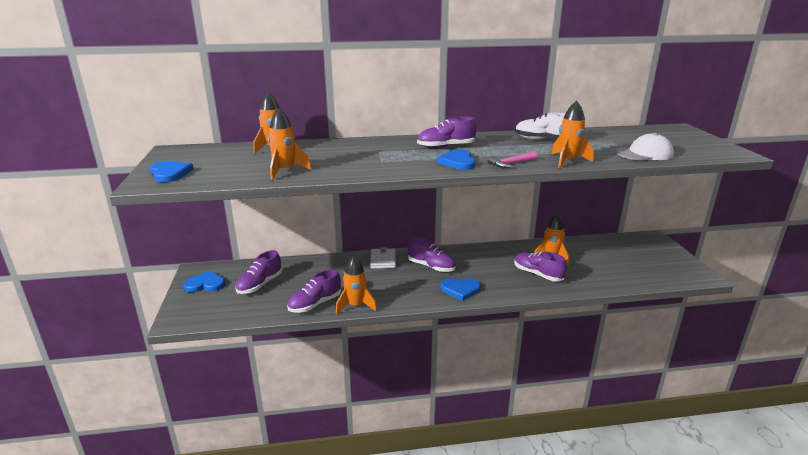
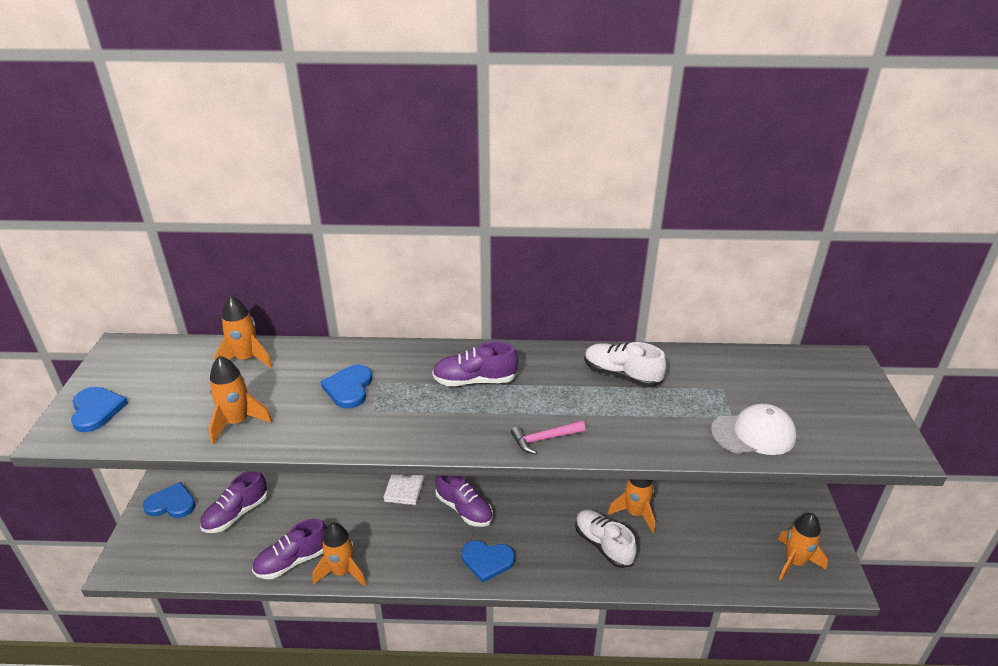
camera: 10 degrees right, 10 degrees up
blue heart [437,149,476,170] -> blue heart moved to [321,365,372,409]
purple shoe [514,252,567,281] -> white shoe [575,510,637,568]
orange rocket [552,101,594,168] -> orange rocket moved to [778,513,828,580]

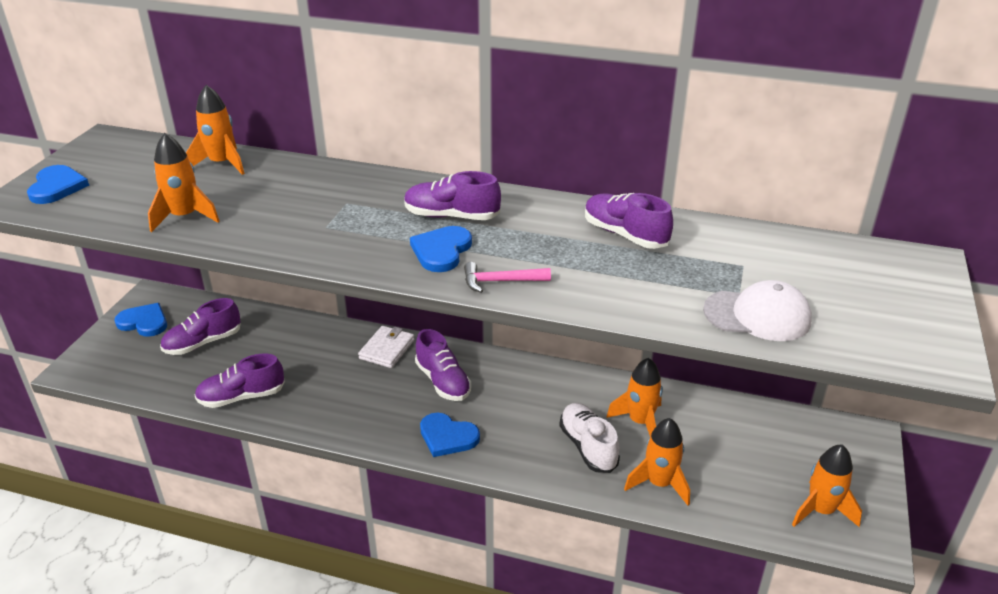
camera: 15 degrees right, 0 degrees up
orange rocket [312,523,366,587] -> orange rocket moved to [624,418,690,505]
blue heart [321,365,372,409] -> blue heart moved to [410,226,472,272]
white shoe [584,342,667,387] -> purple shoe [585,193,673,249]

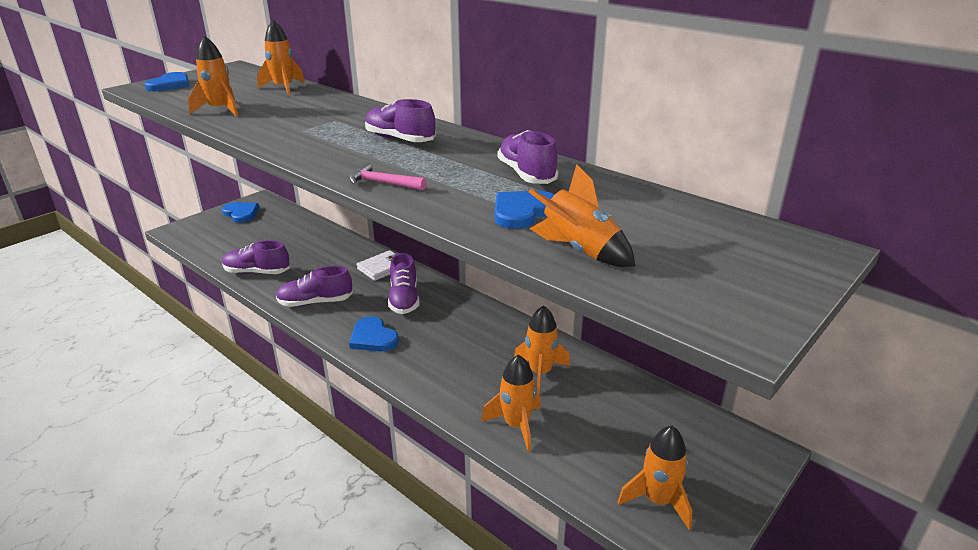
camera: 25 degrees right, 5 degrees down
purple shoe [160,298,241,355] -> purple shoe moved to [276,266,353,307]
blue heart [410,226,472,272] -> blue heart moved to [494,191,554,229]
white shoe [559,403,620,473] -> none
white cap [703,280,812,341] -> orange rocket [528,164,635,267]

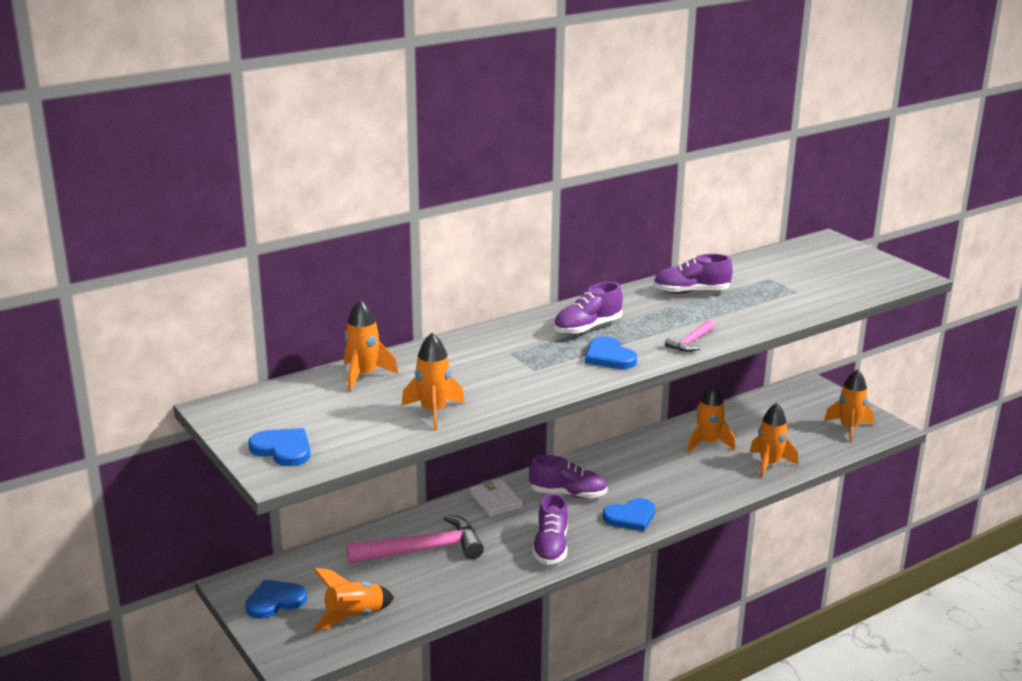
camera: 75 degrees left, 5 degrees down
purple shoe [222,240,290,274] -> none
blue heart [494,191,554,229] -> blue heart moved to [585,336,637,369]
orange rocket [528,164,635,267] -> orange rocket moved to [312,568,394,631]
none -> pink hammer [346,515,484,564]

